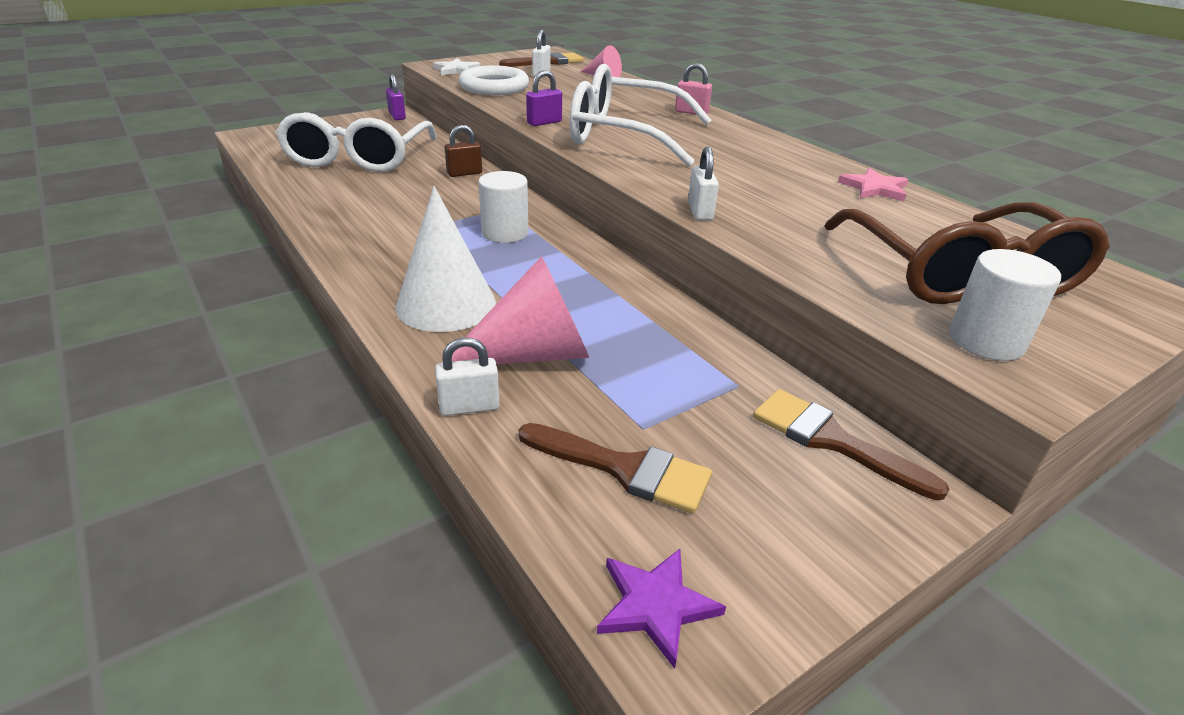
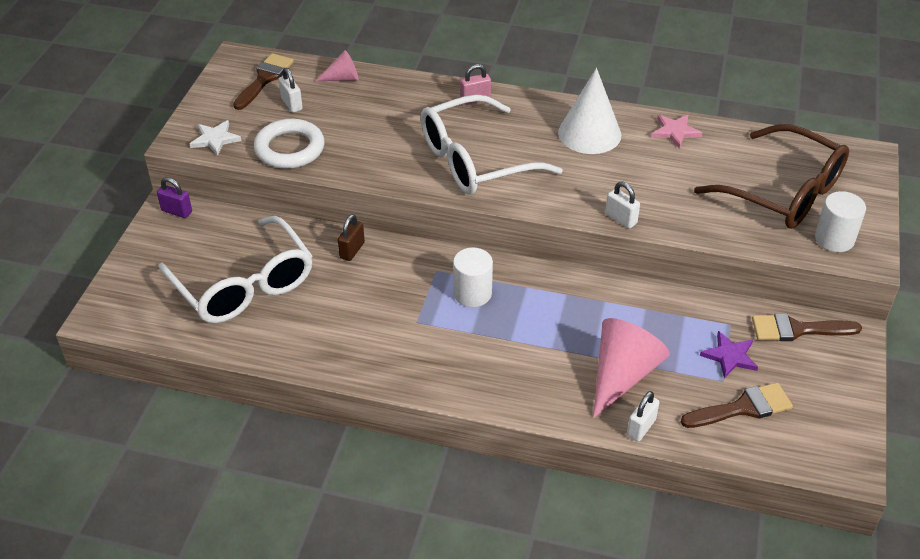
camera: 40 degrees left, 10 degrees up
white cone [395,186,496,332] -> white cone moved to [558,68,621,154]
purple padlock [526,70,562,126] -> none
purple star [597,549,726,669] -> purple star moved to [700,331,758,378]

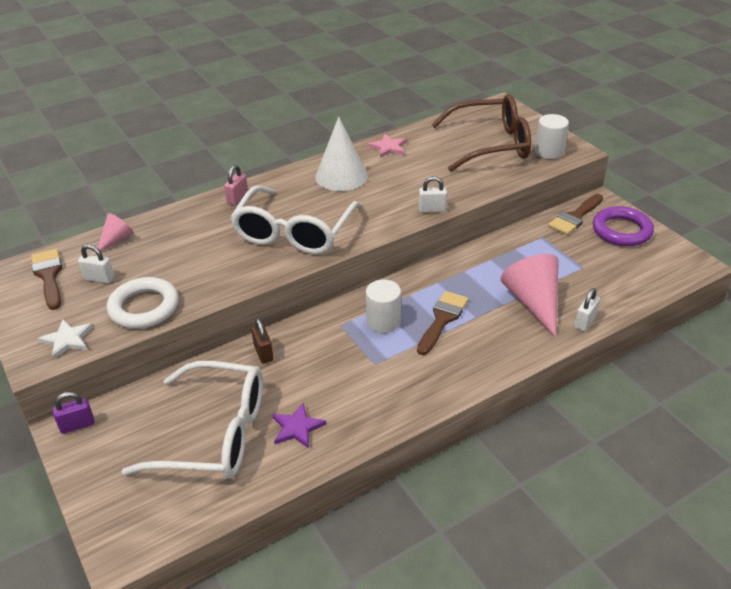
camera: 45 degrees left, 5 degrees down
white padlock [627,391,660,442] -> white padlock turned 45 degrees clockwise [575,288,600,332]
brown brush [681,382,793,428] -> brown brush moved to [417,291,469,355]
purple star [700,331,758,378] -> purple star moved to [272,402,326,449]
none -> purple ring [593,206,654,246]

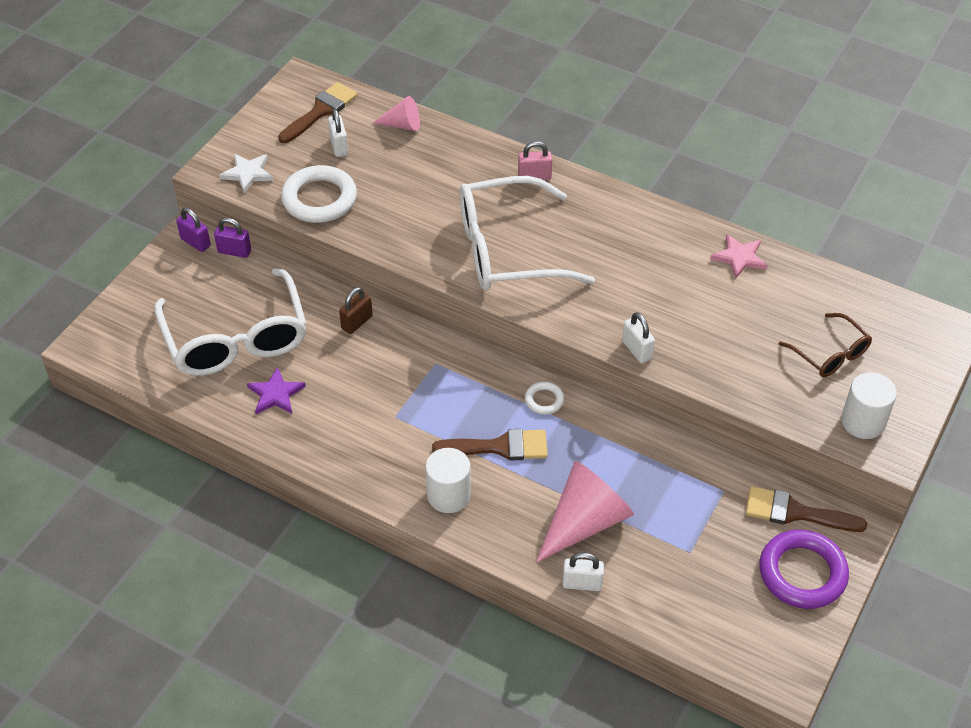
camera: 60 degrees right, 10 degrees up
white cone [315,117,368,191] -> none
white cylinder [366,280,401,333] -> white cylinder moved to [425,448,471,513]
brown glasses [431,94,531,172] -> brown glasses [779,313,872,377], size x0.51
none -> purple padlock [214,218,251,258]
none -> white ring [525,382,564,415]

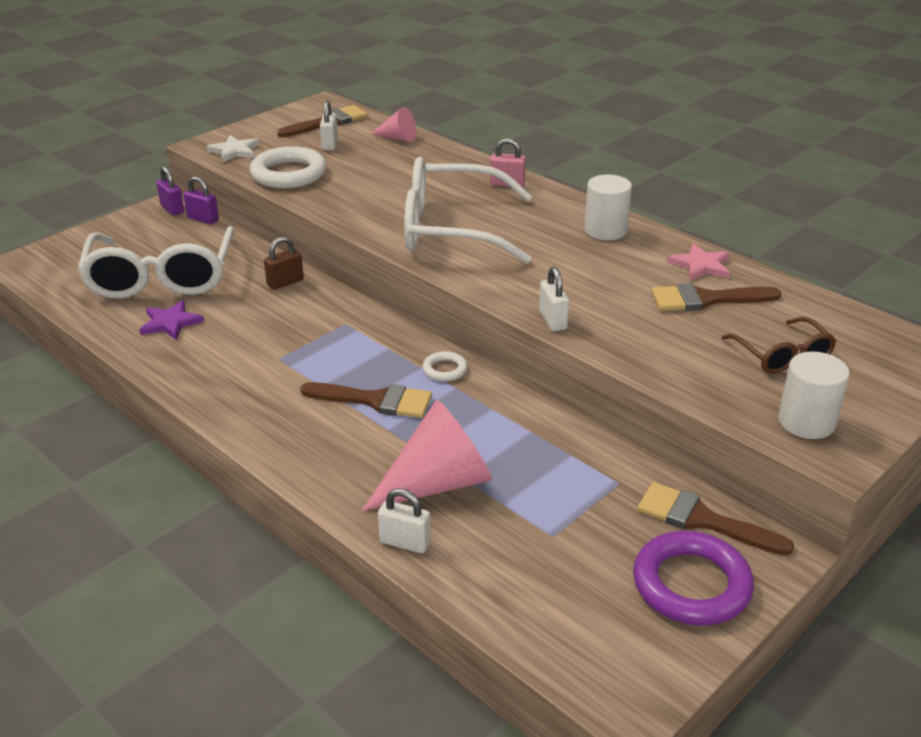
camera: 15 degrees right, 15 degrees down
white cylinder [425,448,471,513] -> white cylinder moved to [584,174,632,240]
none -> brown brush [651,283,781,311]

